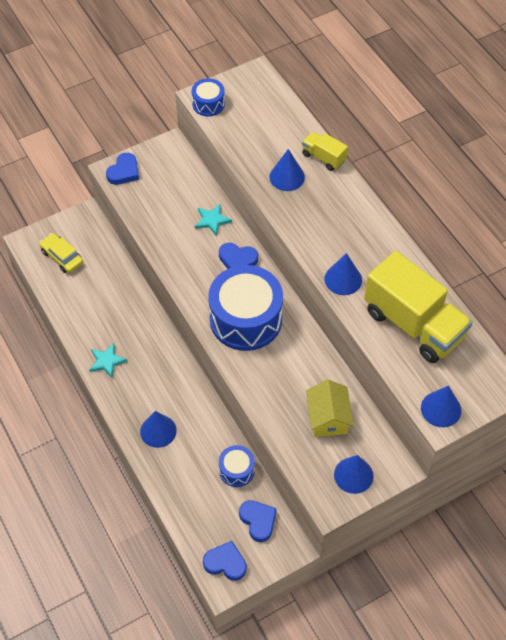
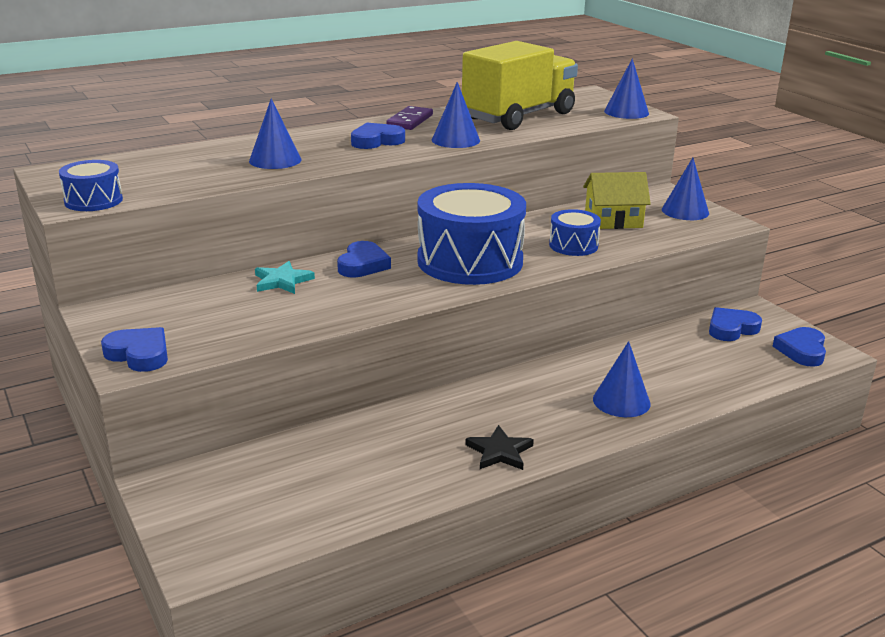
camera: 90 degrees left, 30 degrees down
yellow car [39,233,83,273] -> none
turquoise star [89,343,127,378] -> black star [465,425,534,470]
blue drum [219,445,255,487] -> blue drum moved to [549,209,601,256]
yellow truck [302,132,348,171] -> none
none -> blue heart [351,123,405,149]
none -> purple domino [386,106,433,130]

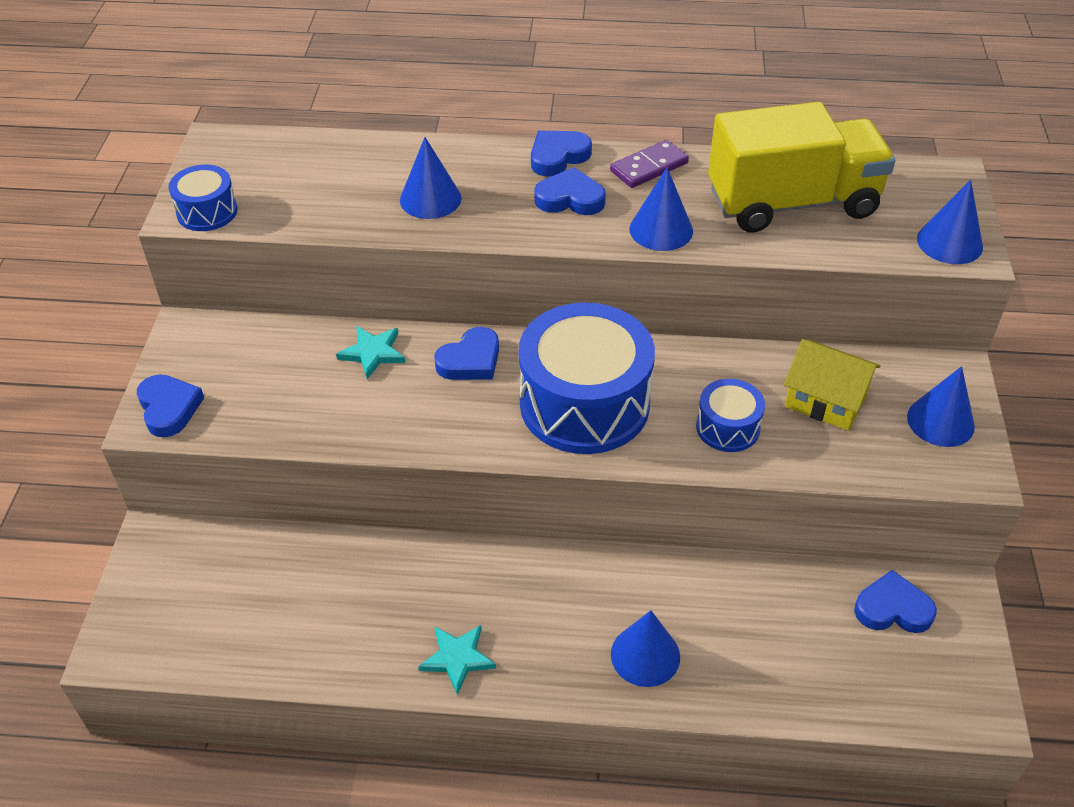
camera: 35 degrees right, 20 degrees up
black star [465,425,534,470] -> turquoise star [418,625,496,695]
blue heart [773,327,826,367] -> blue heart moved to [531,131,592,177]

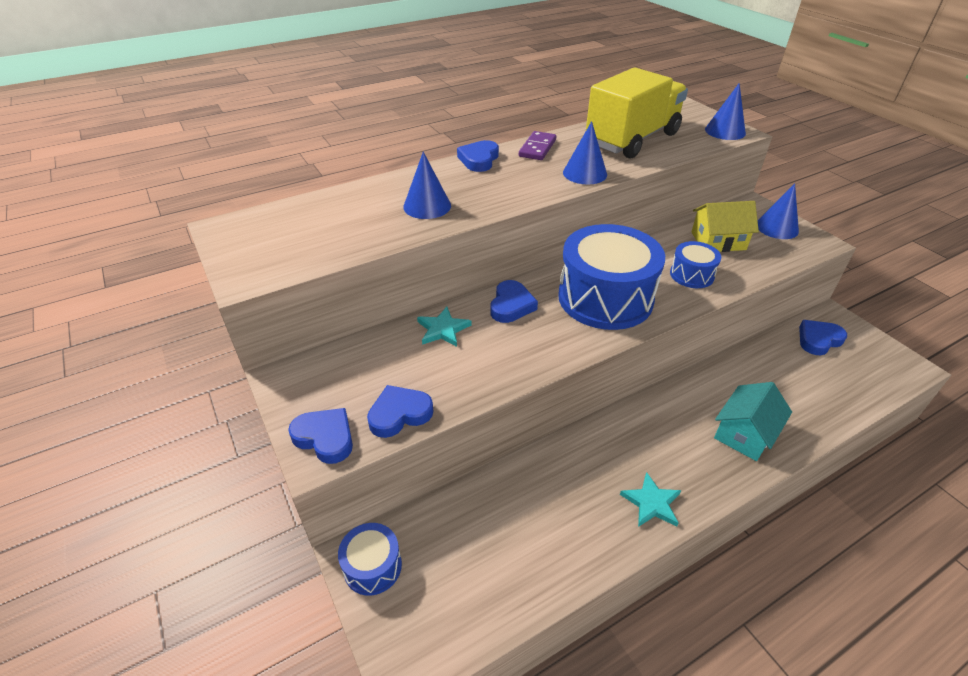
camera: 35 degrees left, 5 degrees down
blue drum [168,165,238,231] -> blue drum moved to [338,523,402,596]
blue heart [535,167,606,215] -> blue heart moved to [367,385,433,438]
blue cone [611,610,680,687] -> turquoise house [714,382,792,461]

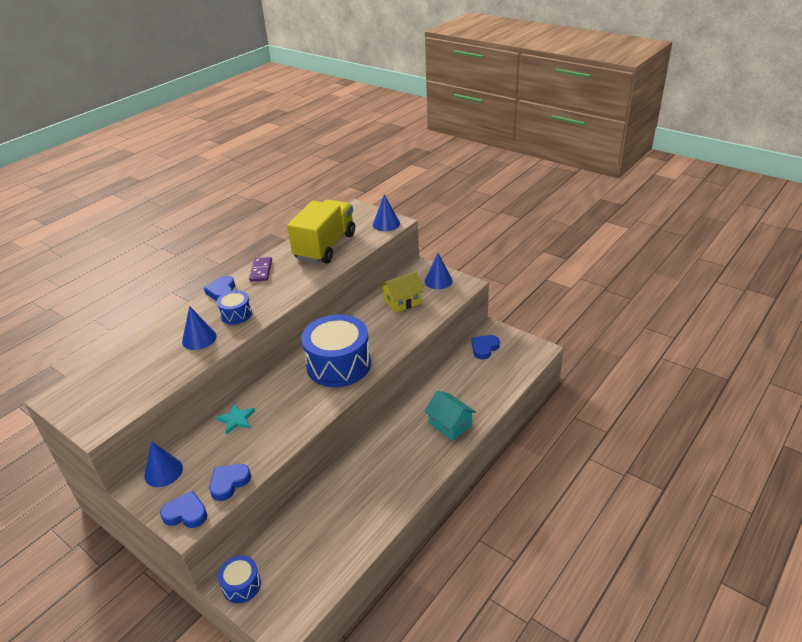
camera: 20 degrees left, 5 degrees down
blue heart [490,280,538,323] -> none
blue cone [563,121,607,184] -> blue cone moved to [144,441,183,487]
turquoise star [620,472,681,527] -> none
blue drum [670,241,721,288] -> blue drum moved to [217,290,252,324]
turquoise house [714,382,792,461] -> turquoise house turned 60 degrees counterclockwise [424,391,476,441]

